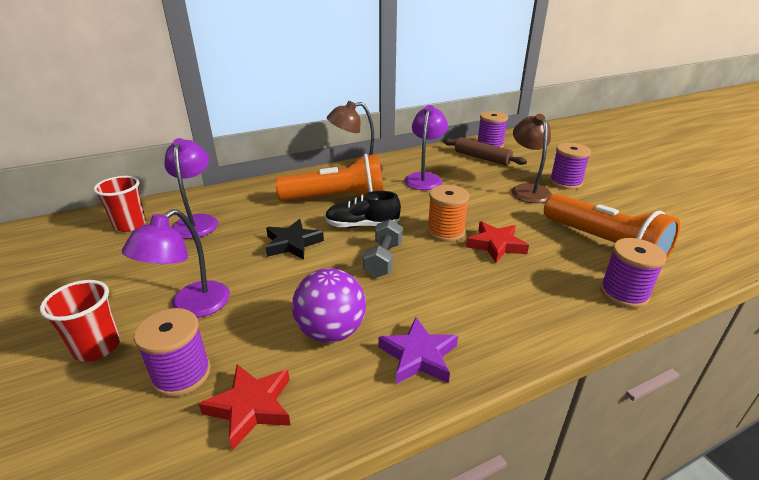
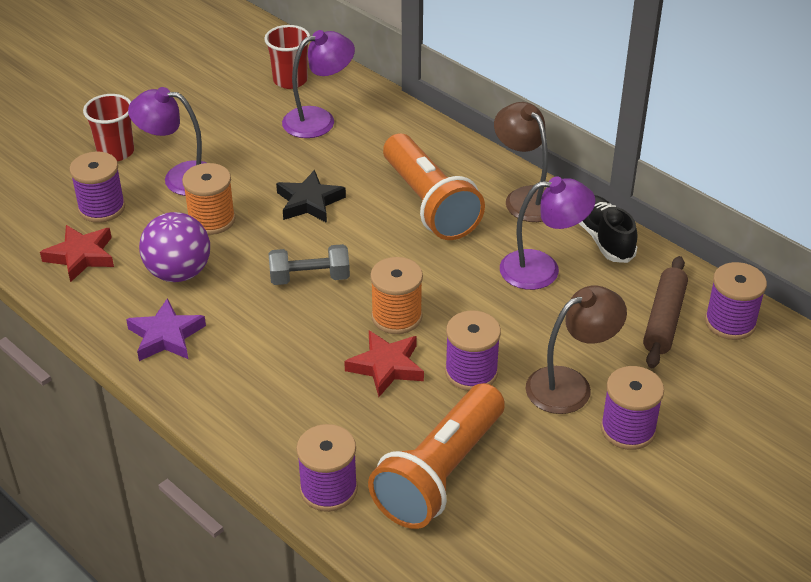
camera: 70 degrees right, 10 degrees up
black shoe [325,191,401,228] -> black shoe moved to [578,195,637,263]
none -> orange spool [182,163,235,235]
none -> purple spool [445,310,501,391]

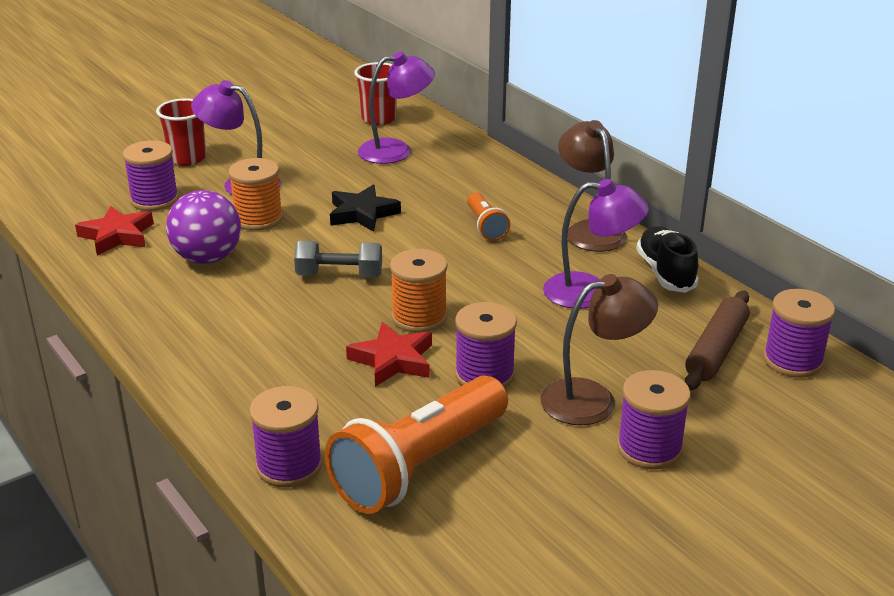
camera: 10 degrees right, 10 degrees down
purple star [126,298,206,361] -> none
orange flashlight [383,134,485,240] -> orange flashlight [467,192,510,241], size x0.49

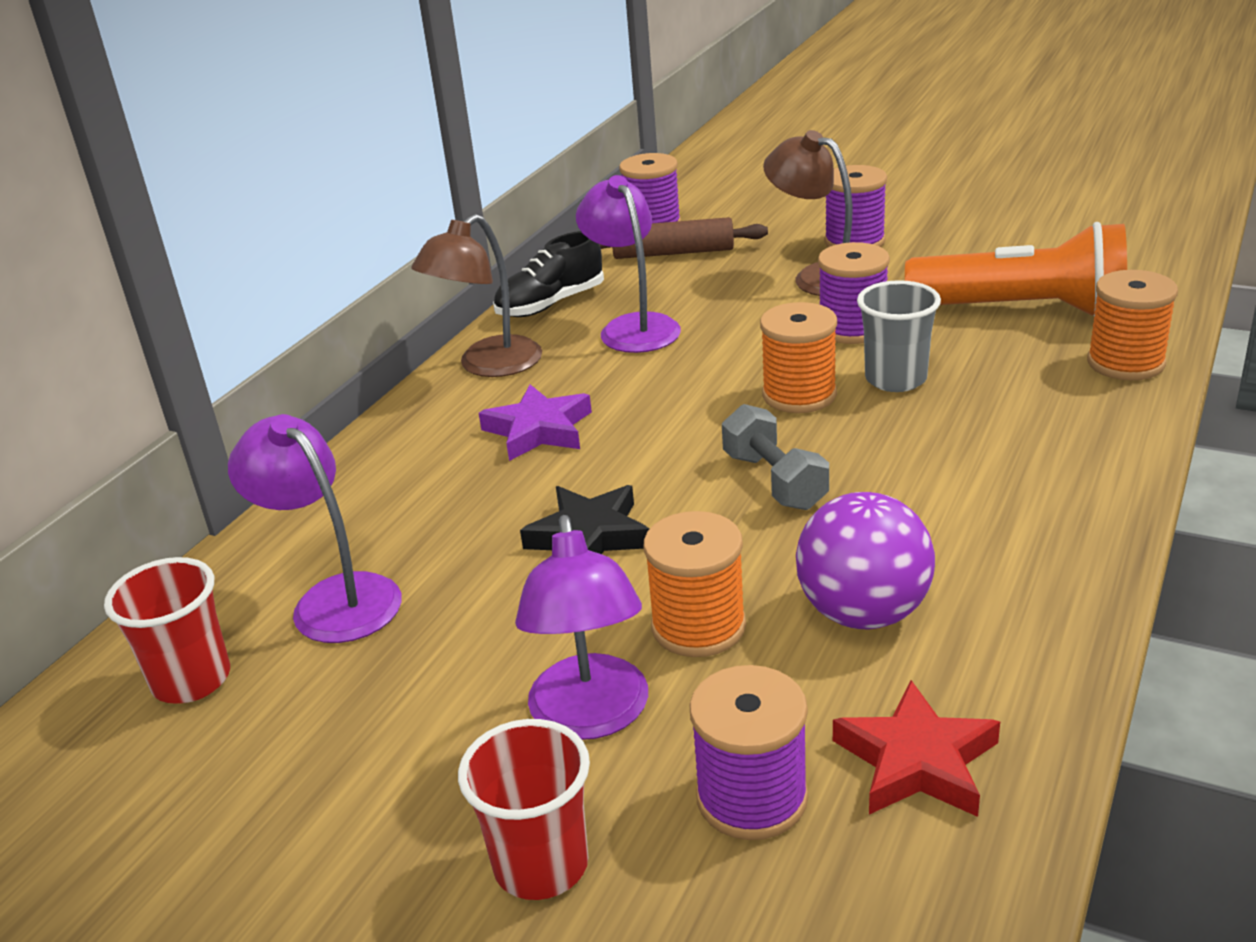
camera: 115 degrees left, 0 degrees up
purple spool [249,386,323,487] -> orange spool [1087,270,1178,380]
red star [346,322,432,387] -> grey cup [857,280,941,392]
orange flashlight [467,192,510,241] -> purple star [479,384,592,461]

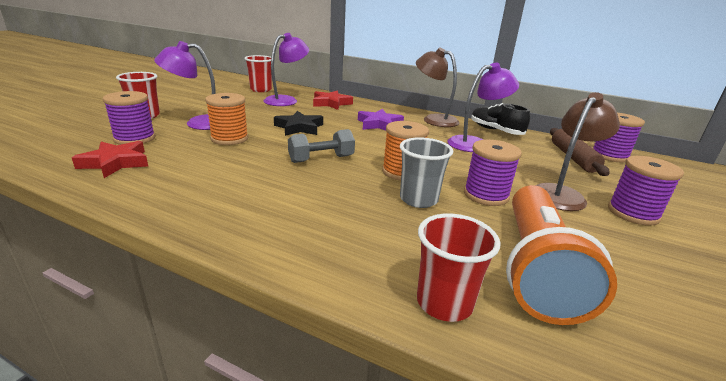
camera: 85 degrees right, 5 degrees down
purple ball [796,492,935,629] -> none
orange spool [1087,270,1178,380] -> red cup [417,214,500,322]
none -> red star [313,91,353,110]

